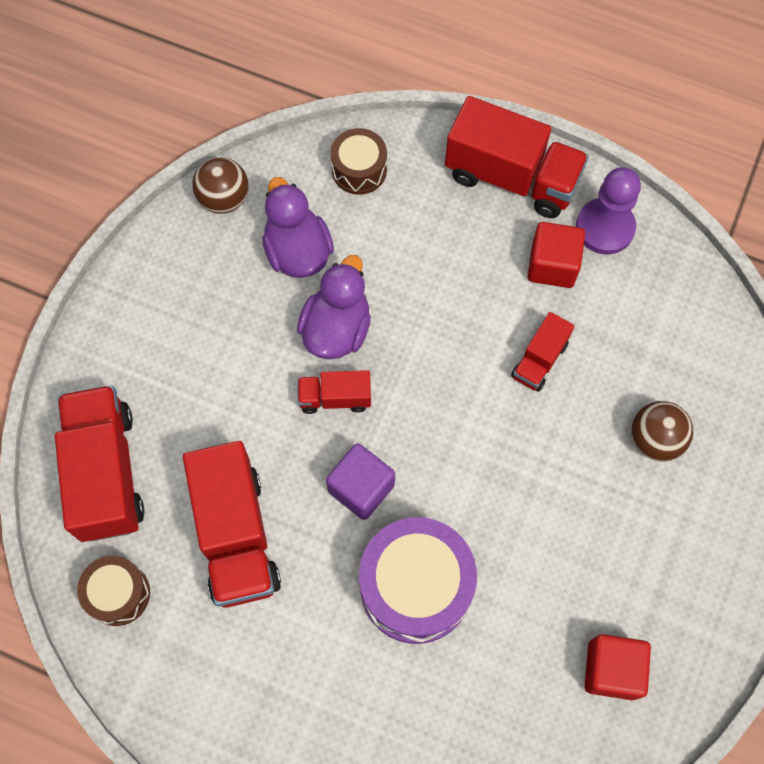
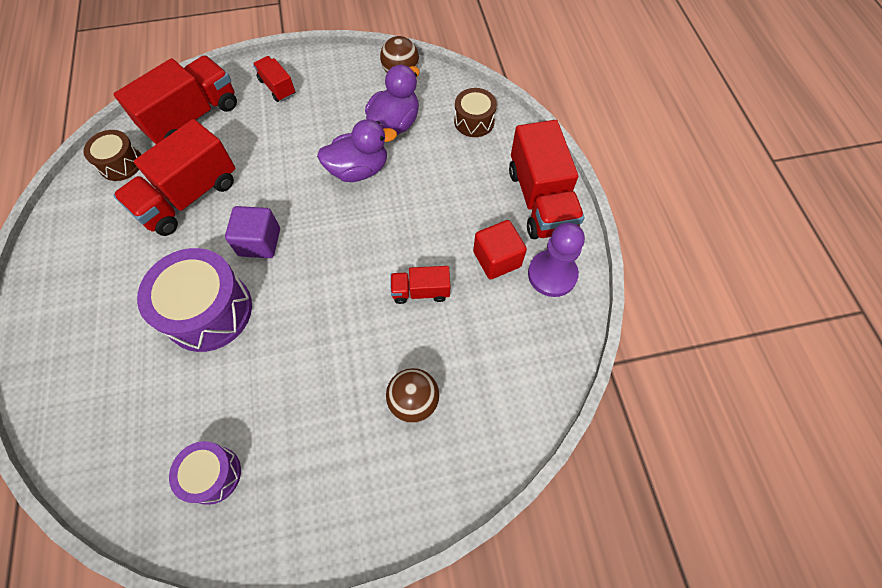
camera: 55 degrees right, 5 degrees down
red truck [298,370,371,414] -> red truck moved to [253,56,295,102]
red cube [584,634,651,700] -> purple drum [169,441,241,505]

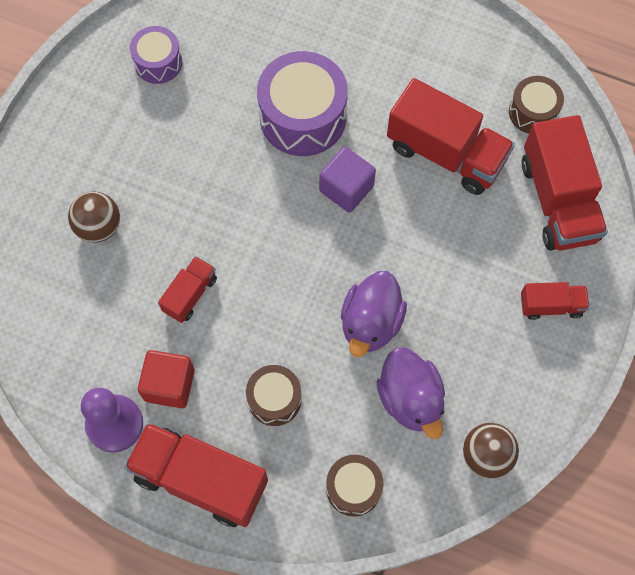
camera: 125 degrees right, 5 degrees up
red truck [113,119,236,236] -> red truck turned 135 degrees clockwise [387,78,515,195]
none -> brown drum [246,365,302,426]

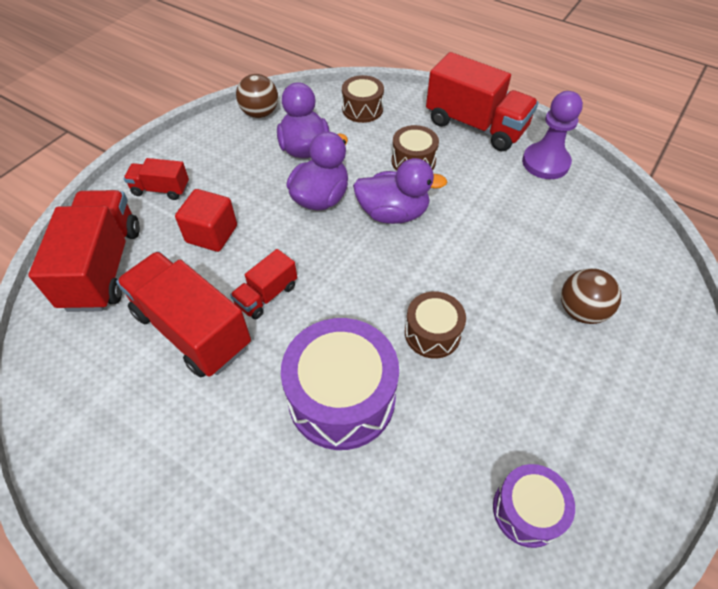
camera: 170 degrees left, 15 degrees down
red cube [138,350,194,408] -> red cube moved to [175,189,237,252]
red truck [158,256,217,323] -> red truck moved to [230,249,297,319]
purple cube [319,147,376,212] -> none
brown drum [509,76,564,133] -> brown drum moved to [405,291,466,359]
none -> purple duck [353,158,448,224]

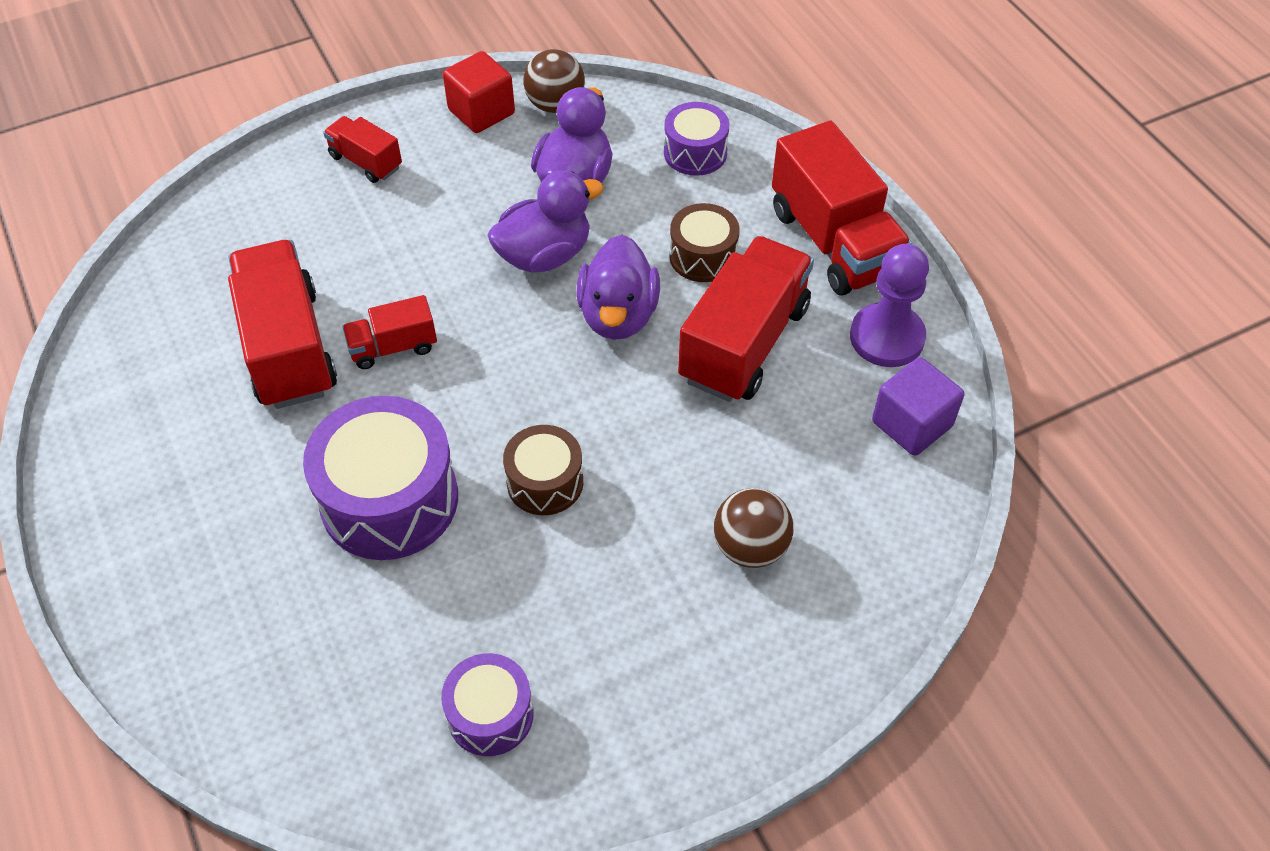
camera: 30 degrees right, 0 degrees up
red truck [28,190,140,312] -> red truck moved to [678,236,814,402]
red cube [175,189,237,252] -> red cube moved to [443,51,515,133]
brown drum [342,75,384,123] -> purple drum [664,102,729,176]
purple duck [353,158,448,224] -> purple duck turned 60 degrees clockwise [576,235,660,340]
none -> purple cube [872,357,964,456]

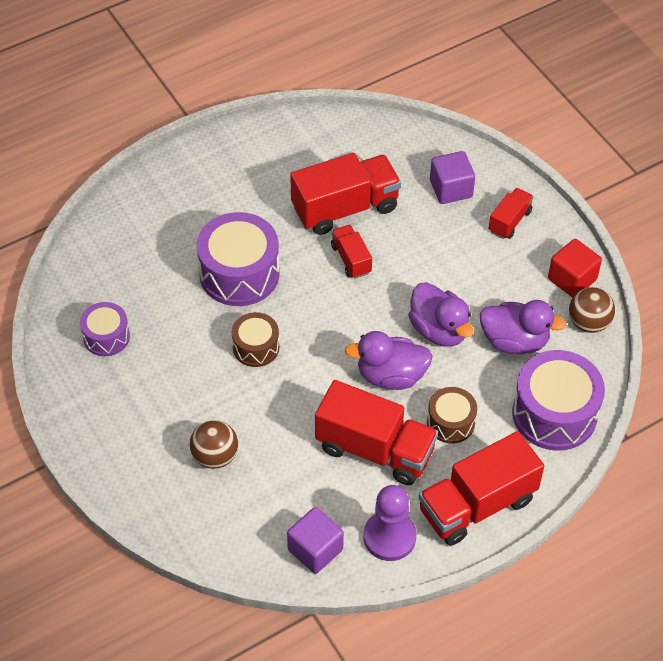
camera: 85 degrees right, 0 degrees up
purple drum [664,102,729,176] -> purple drum [512,350,605,451], size x1.77
none -> purple cube [430,151,475,204]

